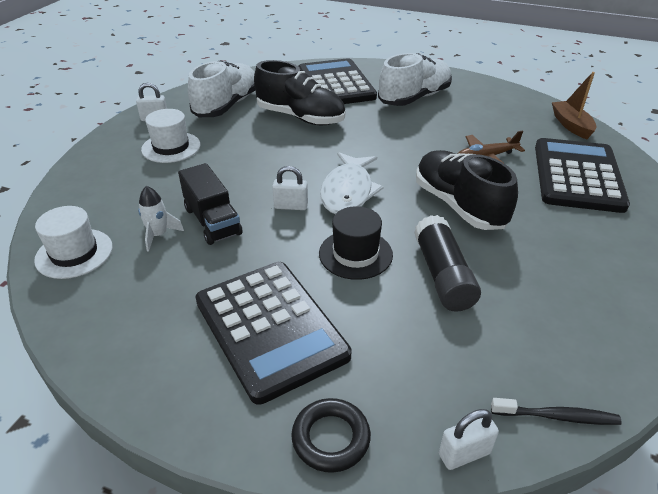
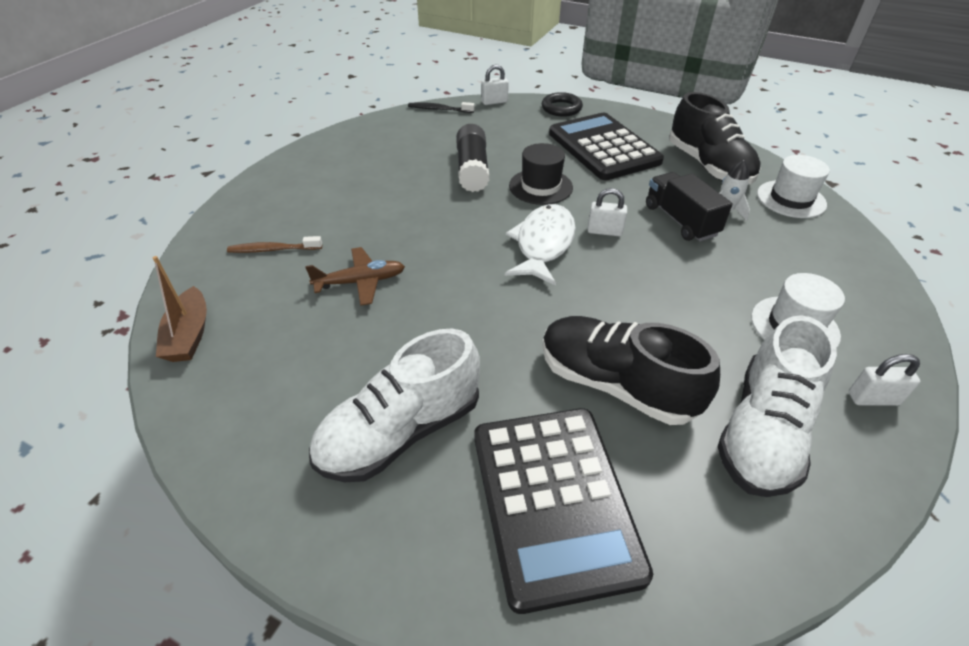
camera: 175 degrees left, 5 degrees up
black shoe [416,150,518,230] -> black shoe moved to [669,92,761,184]
black calculator [535,138,630,213] -> brown toothbrush [227,236,322,253]

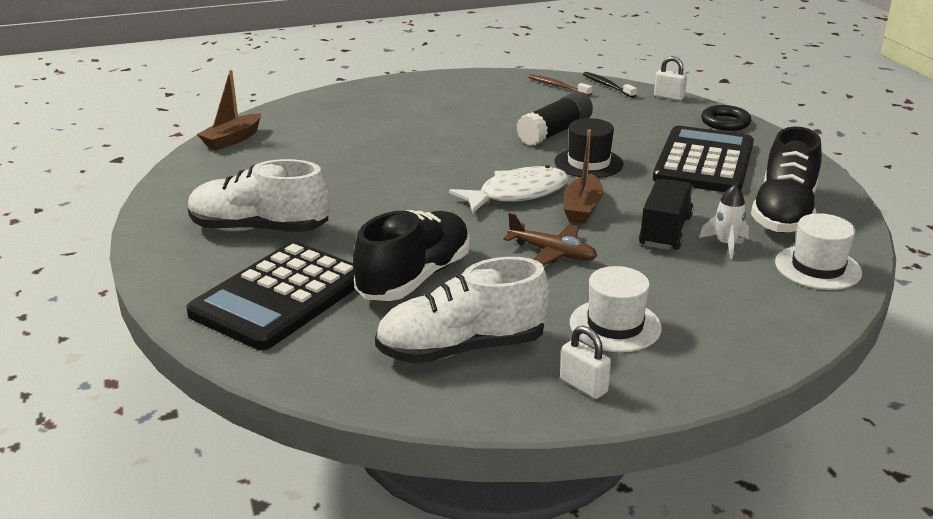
camera: 45 degrees right, 15 degrees down
brown toothbrush [227,236,322,253] -> brown toothbrush moved to [529,74,592,96]
brown plane [305,247,405,306] -> brown plane moved to [503,213,597,266]
black shoe [542,316,720,425] -> black shoe turned 45 degrees clockwise [353,210,470,301]
white padlock [588,188,627,236] -> brown boat [564,130,604,224]

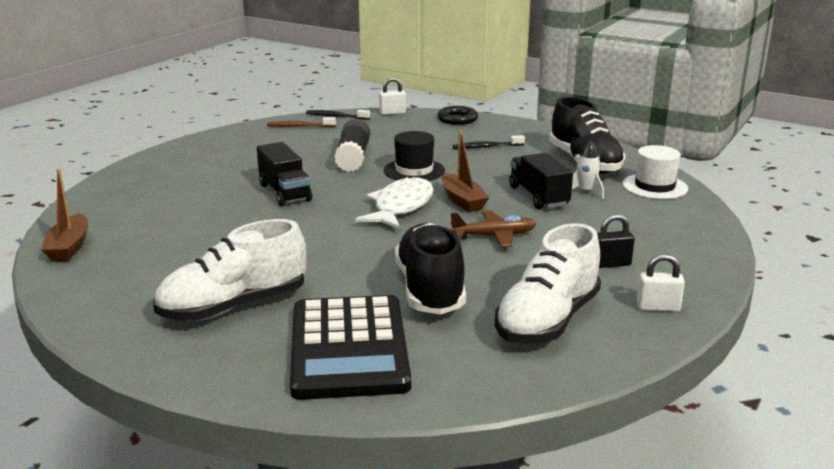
camera: 40 degrees left, 5 degrees down
white hat [570,266,662,352] -> black padlock [597,214,634,268]
black calculator [653,126,754,192] -> black toothbrush [452,135,525,149]
none -> black truck [257,142,312,206]

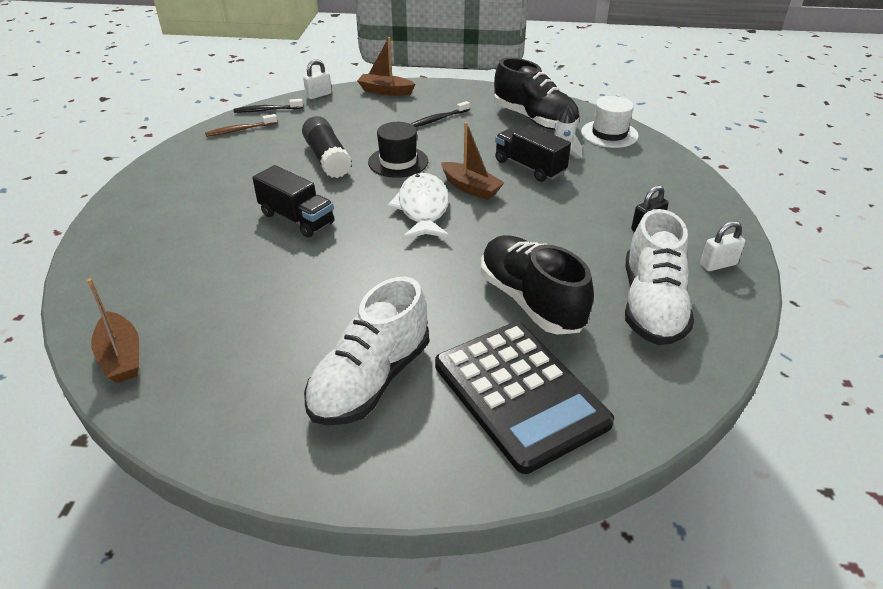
camera: 25 degrees left, 15 degrees up
black ring [437,106,478,125] -> brown boat [357,37,415,96]
brown plane [450,211,536,247] -> none

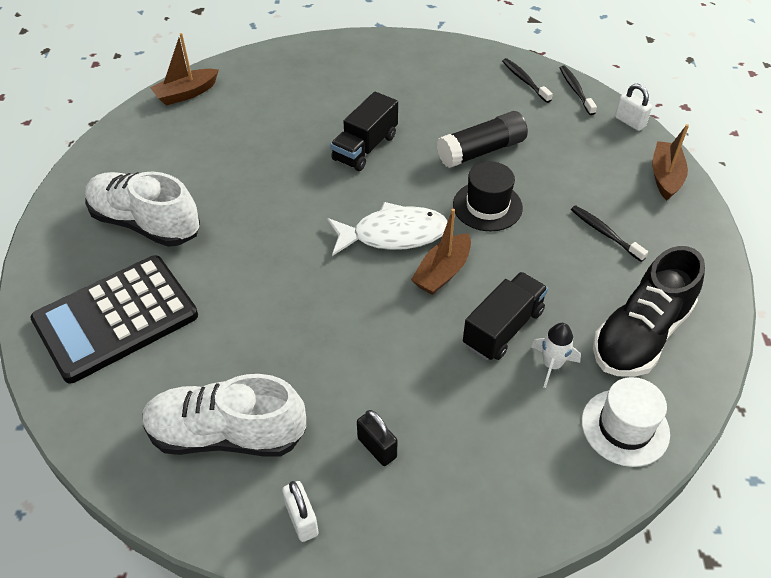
camera: 85 degrees right, 10 degrees up
brown toothbrush [205,114,277,137] -> black toothbrush [502,58,553,103]
black shoe [481,235,594,334] -> none

